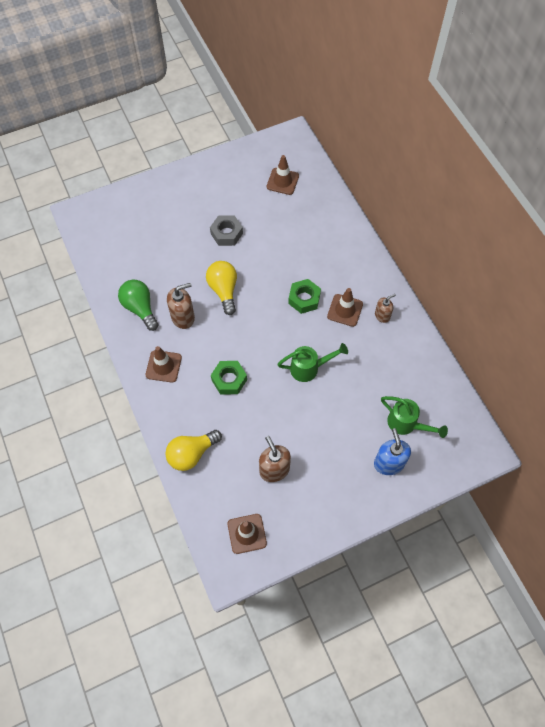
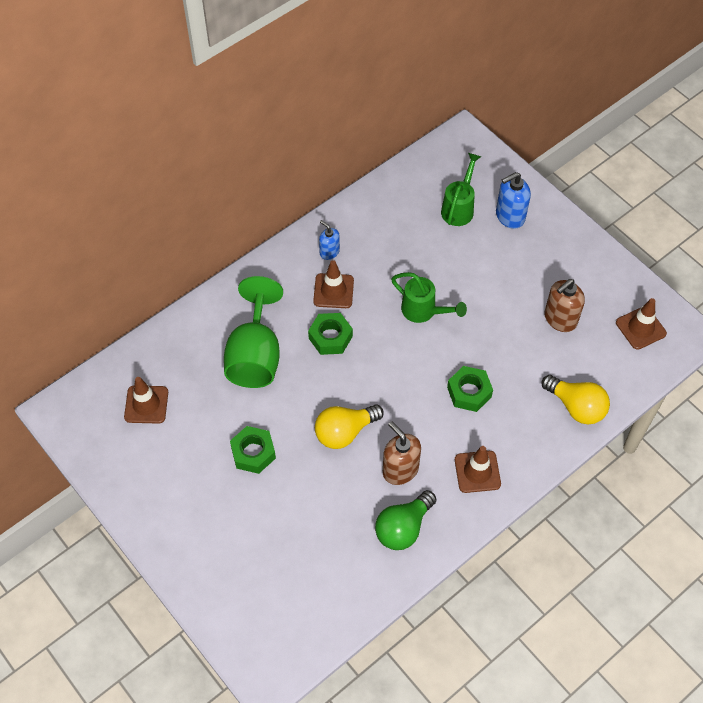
camera: 105 degrees left, 5 degrees down
grey nut [210,215,243,246] -> green nut [230,426,276,474]
green watering can [278,343,348,382] -> green watering can turned 150 degrees clockwise [391,272,467,323]
brown soap dispenser [375,294,396,323] -> blue soap dispenser [319,220,340,260]
none -> green goblet [224,276,283,388]

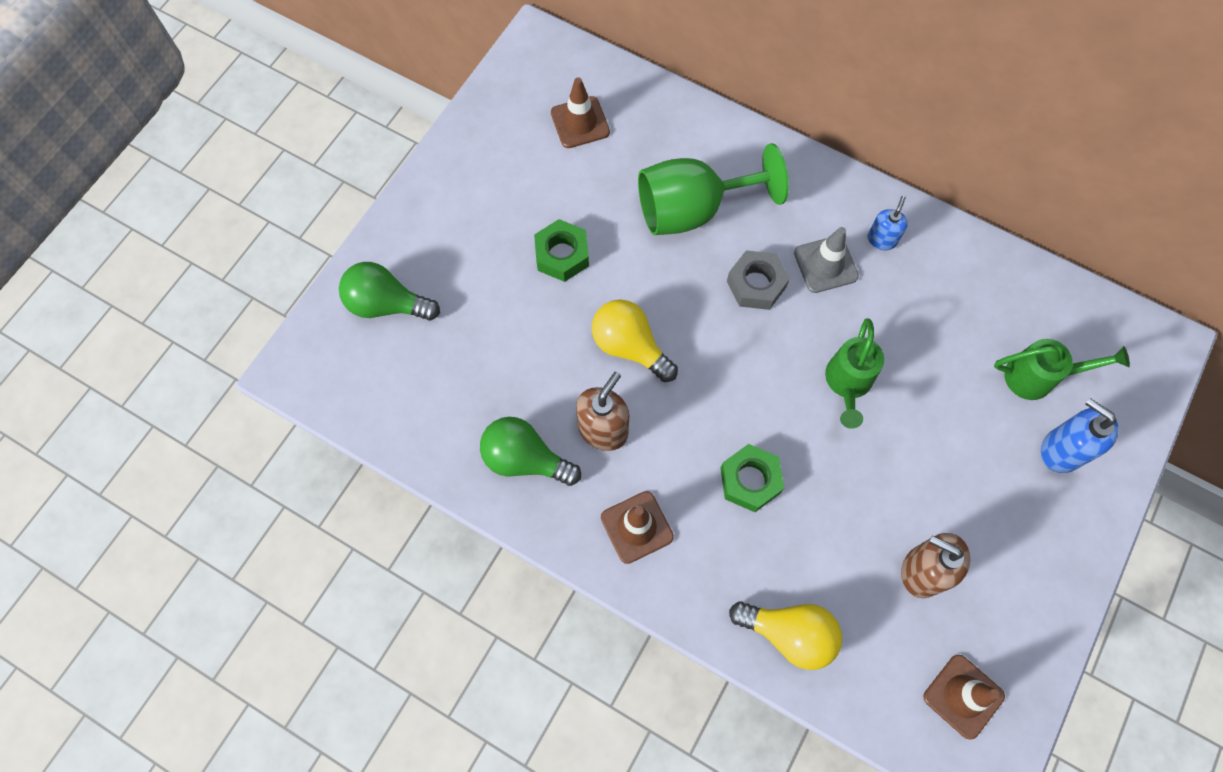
camera: 70 degrees right, 10 degrees up
green nut [308,313,353,355] -> grey nut [727,250,790,310]
brown traffic cone [313,260,354,308] -> grey traffic cone [794,227,859,293]
yellow light bulb [541,375,610,425] -> yellow light bulb turned 90 degrees counterclockwise [729,601,842,670]
none -> green light bulb [339,262,440,321]

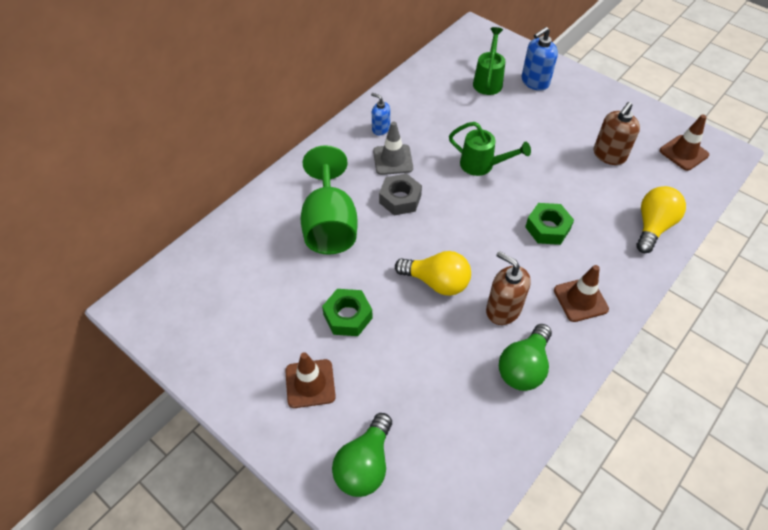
camera: 80 degrees left, 15 degrees down
brown traffic cone [551,77,610,148] -> brown traffic cone moved to [285,352,336,408]
yellow light bulb [592,299,678,382] -> yellow light bulb turned 120 degrees counterclockwise [395,251,471,296]

